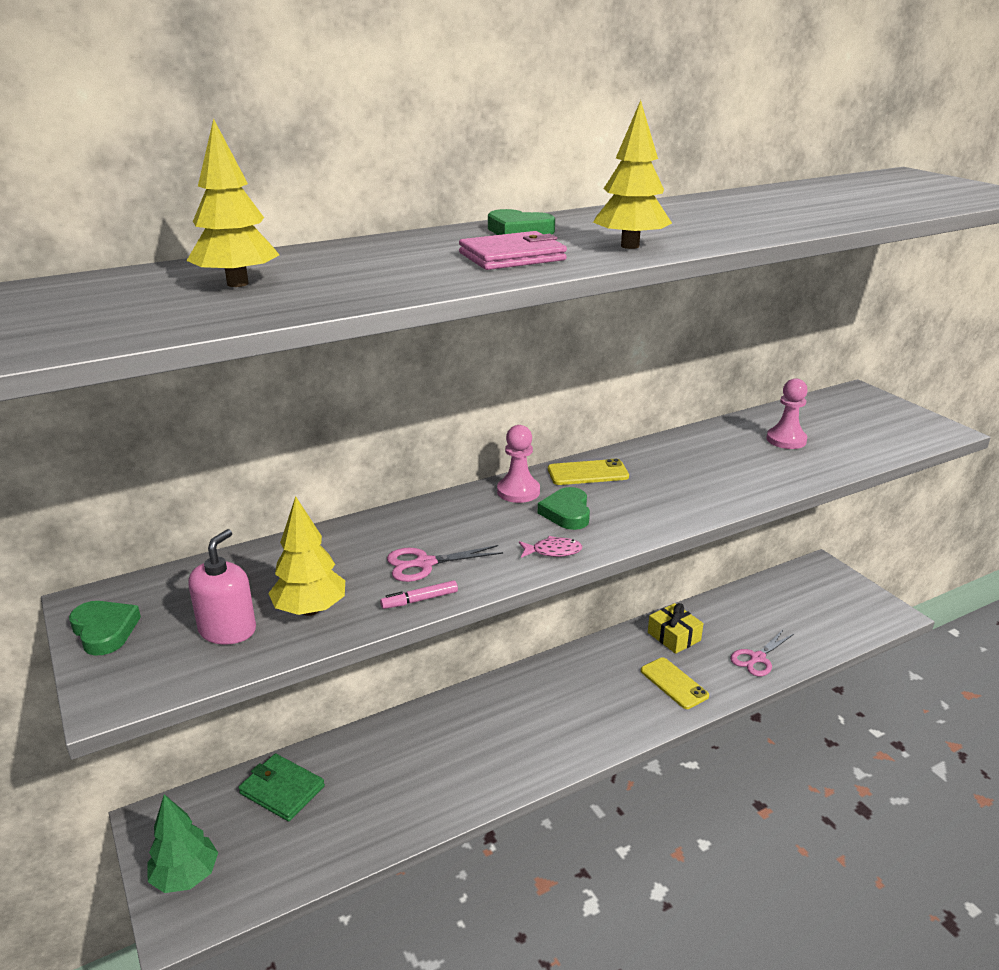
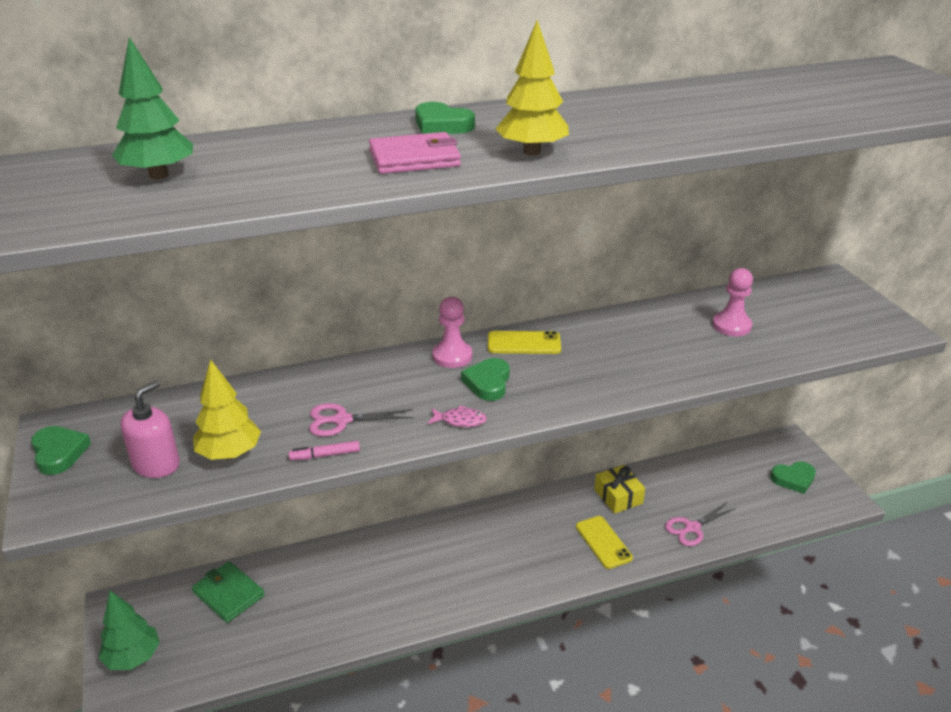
camera: 10 degrees right, 5 degrees up
yellow tree [187,118,279,287] -> green tree [112,37,193,179]
none -> green heart [770,462,816,494]

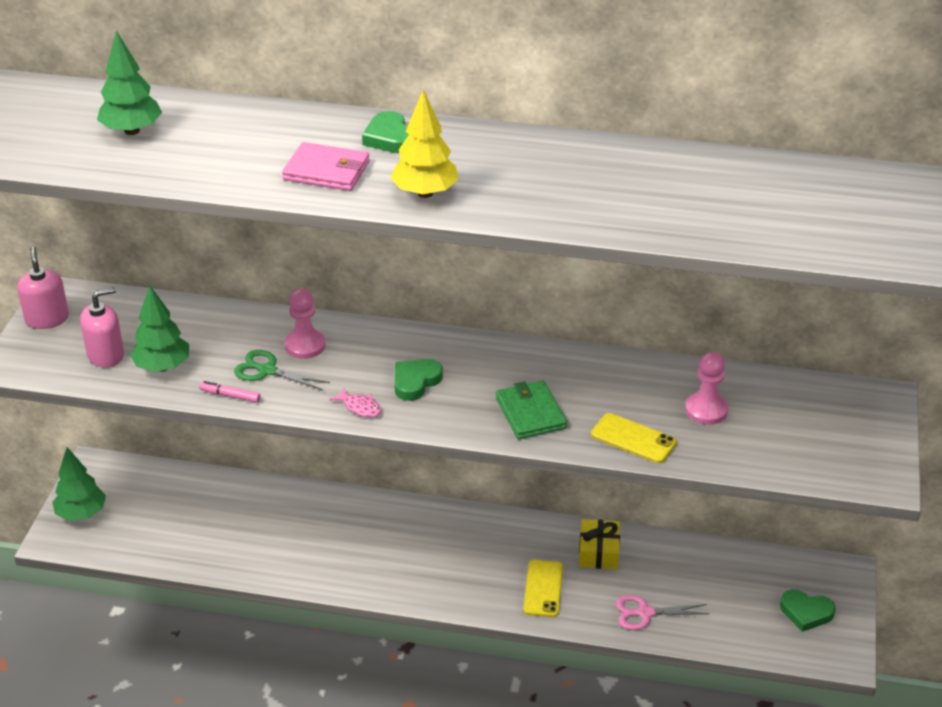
camera: 30 degrees right, 5 degrees up
green heart [31,426,91,475] -> pink soap dispenser [17,247,69,329]
green wallet [192,561,265,623] -> green wallet moved to [496,380,567,439]
yellow tree [193,359,261,460] -> green tree [130,285,189,372]
pink scissors [309,403,414,436] -> green scissors [234,350,330,390]
pink pawn [432,297,472,368] -> pink pawn moved to [285,289,326,359]
yellow phone [488,331,561,354] -> yellow phone moved to [591,413,677,463]

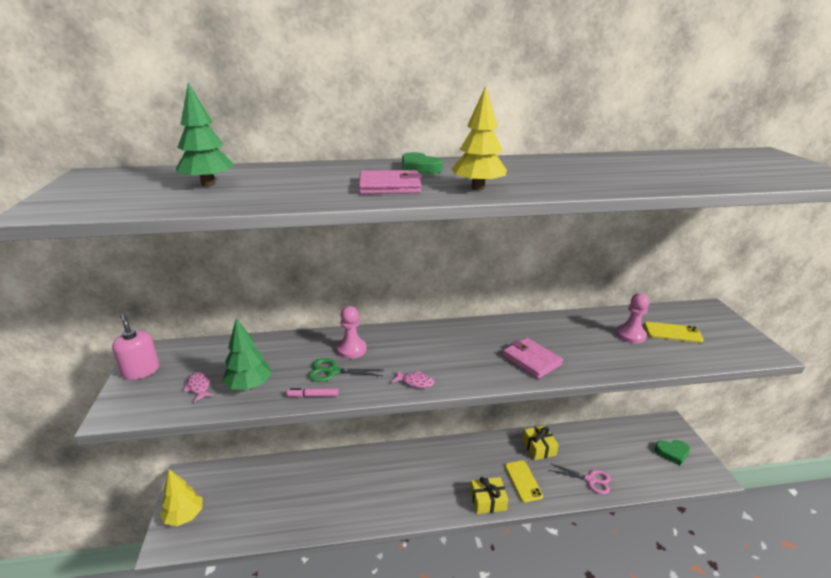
camera: 20 degrees left, 10 degrees down
green tree [52,447,106,521] -> yellow tree [160,469,202,526]
pink soap dispenser [80,287,124,368] -> pink fish [183,372,214,402]
green heart [394,359,443,401] -> none
green wallet [496,380,567,439] -> pink wallet [502,338,563,379]
yellow phone [591,413,677,463] -> yellow phone moved to [644,322,704,343]
pink scissors [615,595,709,630] -> pink scissors turned 135 degrees counterclockwise [549,463,611,494]
none -> yellow gift [470,477,508,514]

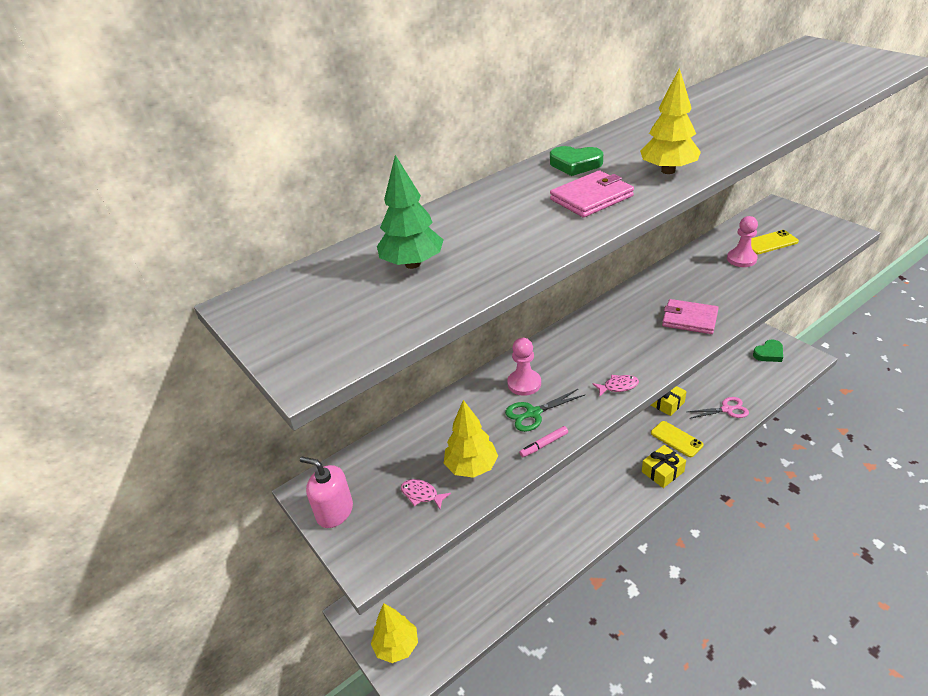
camera: 25 degrees left, 10 degrees up
green tree [222,318,272,390] -> yellow tree [444,400,498,478]

